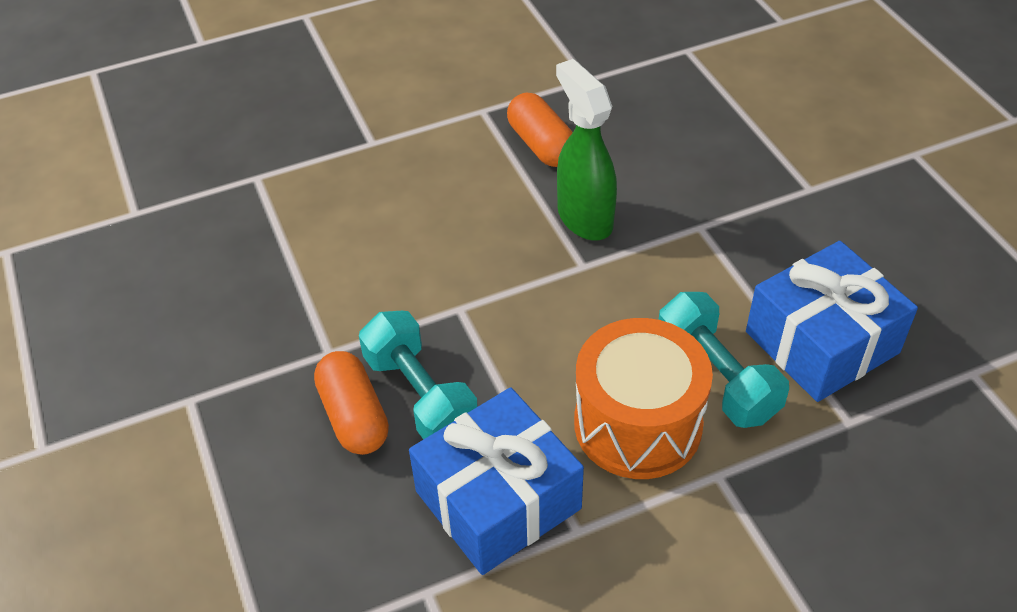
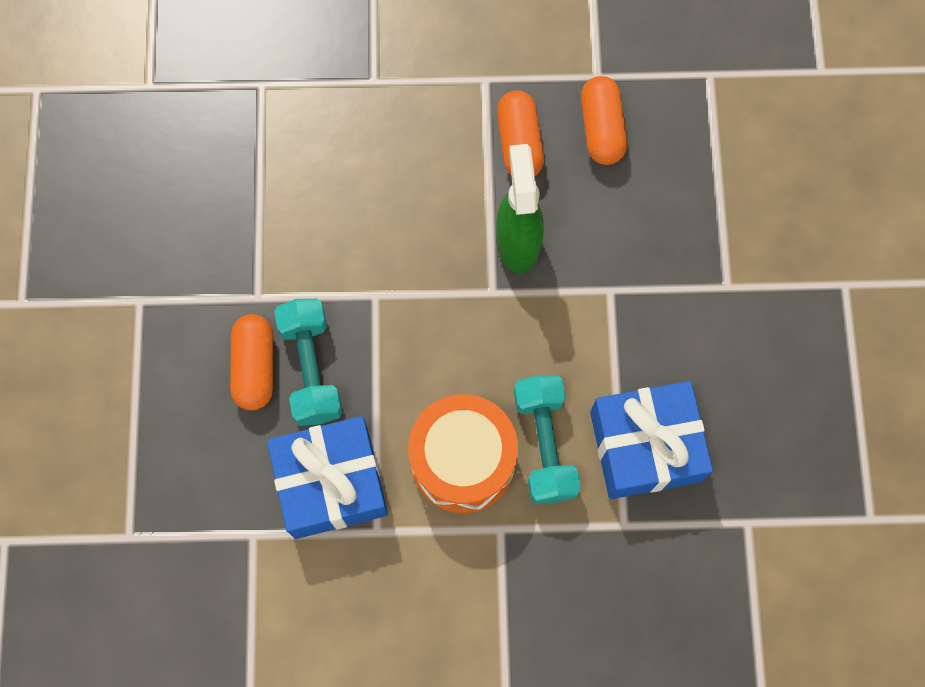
camera: 20 degrees right, 25 degrees up
none -> orange capsule [581,76,627,165]

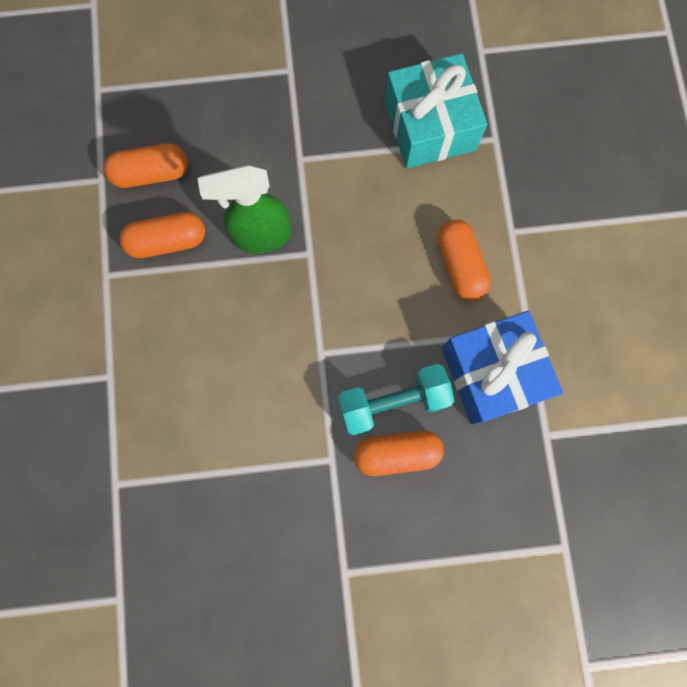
camera: 95 degrees left, 5 degrees up
orange drum [408,394,518,513] -> orange capsule [437,220,491,301]
turquoise dumbbell [514,375,581,504] -> none
blue gift [590,381,713,499] -> turquoise gift [385,53,487,169]

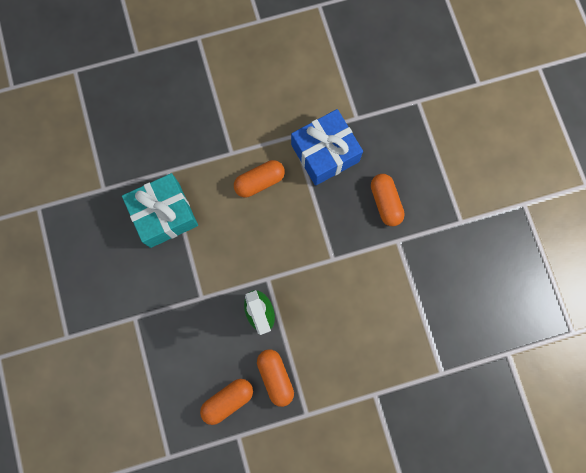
camera: 100 degrees left, 0 degrees up
orange capsule [104,144,188,188] -> orange capsule turned 75 degrees clockwise [200,379,253,425]
turquoise dumbbell [338,364,455,436] -> none

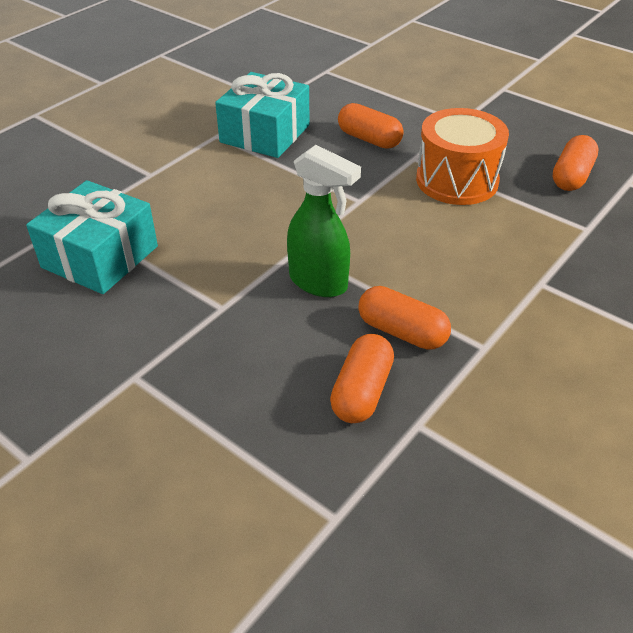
camera: 35 degrees left, 35 degrees down
orange capsule [234,160,285,198] -> orange capsule moved to [553,135,598,191]
blue gift [291,109,363,186] -> turquoise gift [215,72,309,158]
none -> orange drum [416,108,509,205]

